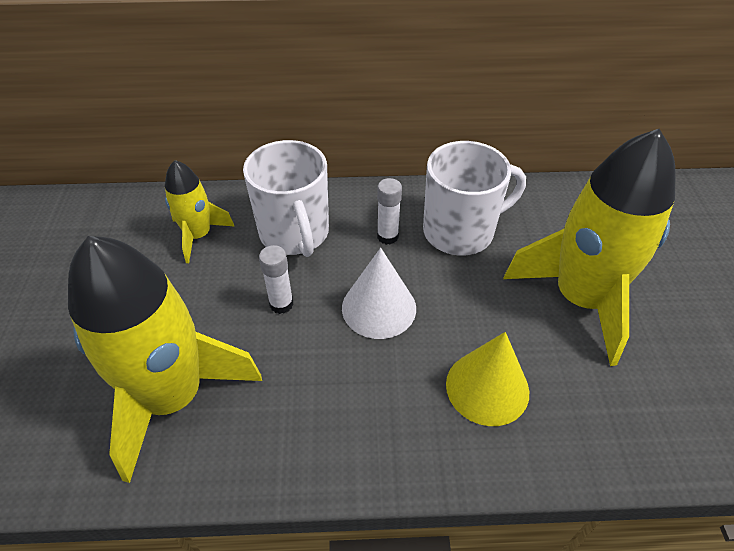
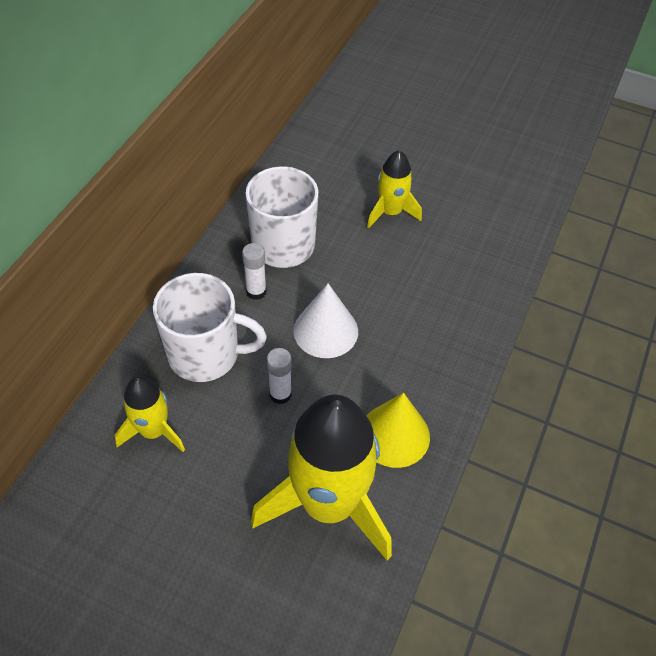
camera: 65 degrees left, 5 degrees up
yellow cone [446,332,529,426] -> yellow cone moved to [367,393,430,468]
yellow rocket [503,129,675,366] -> yellow rocket [367,150,422,228], size x0.51

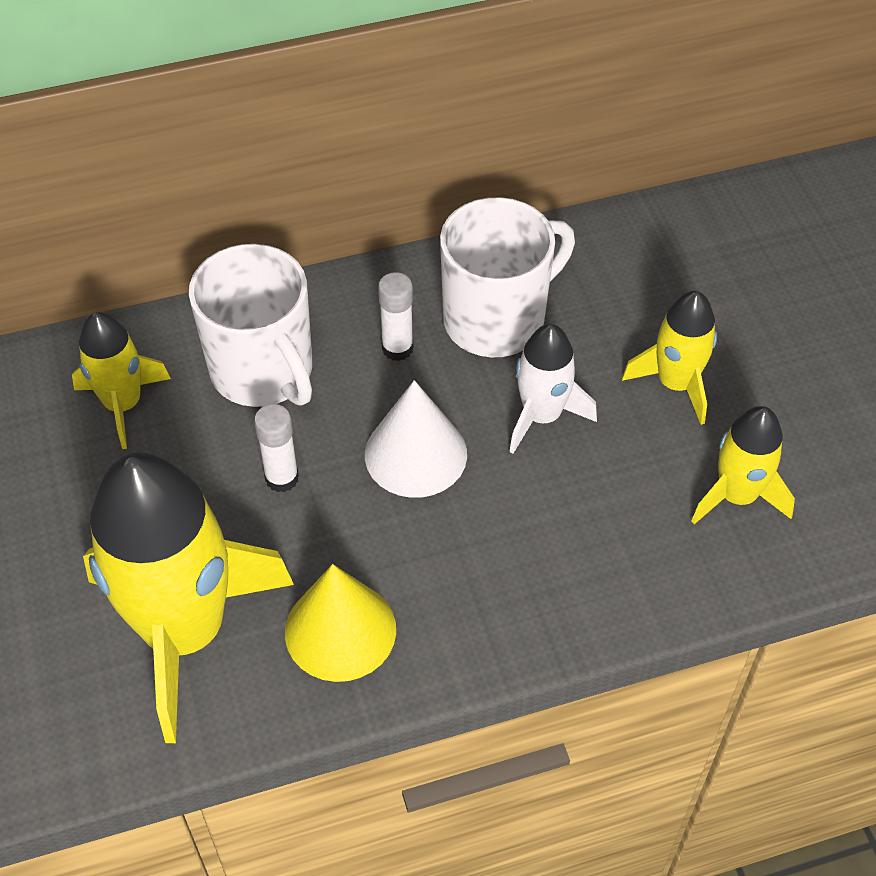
camera: 50 degrees right, 0 degrees up
none -> white rocket [509,324,597,453]
none -> yellow rocket [691,406,795,524]

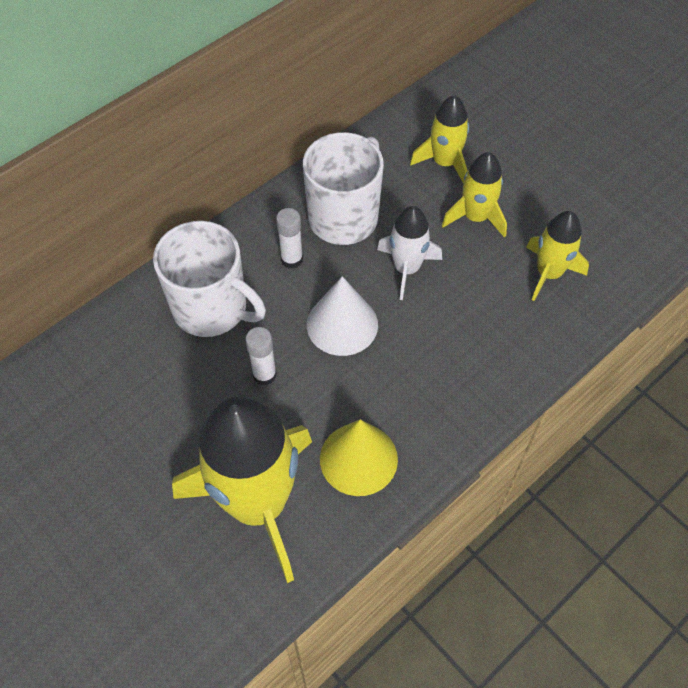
camera: 25 degrees left, 5 degrees up
yellow rocket [72,312,171,449] -> yellow rocket moved to [410,95,469,184]

